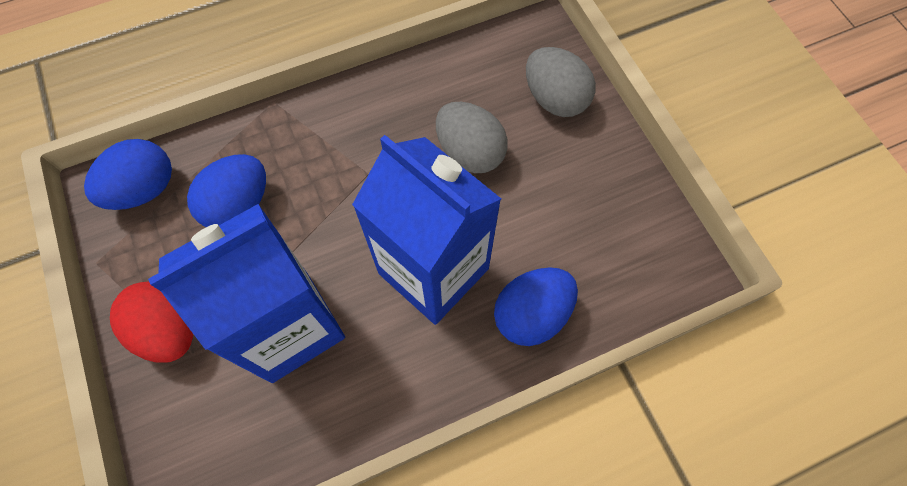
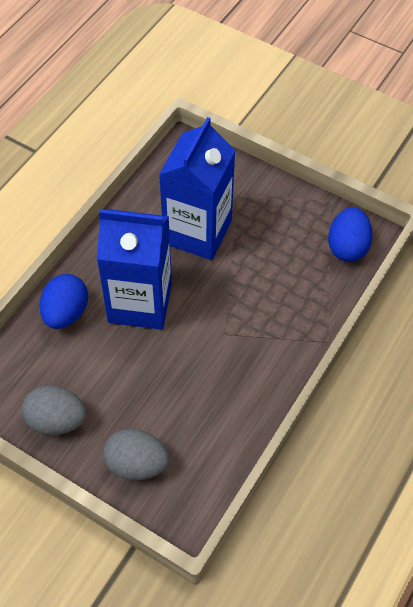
camera: 145 degrees right, 10 degrees down
red egg [110,282,193,363] -> none
blue egg [187,154,266,227] -> none
grey egg [436,102,508,173] -> grey egg moved to [22,385,87,435]

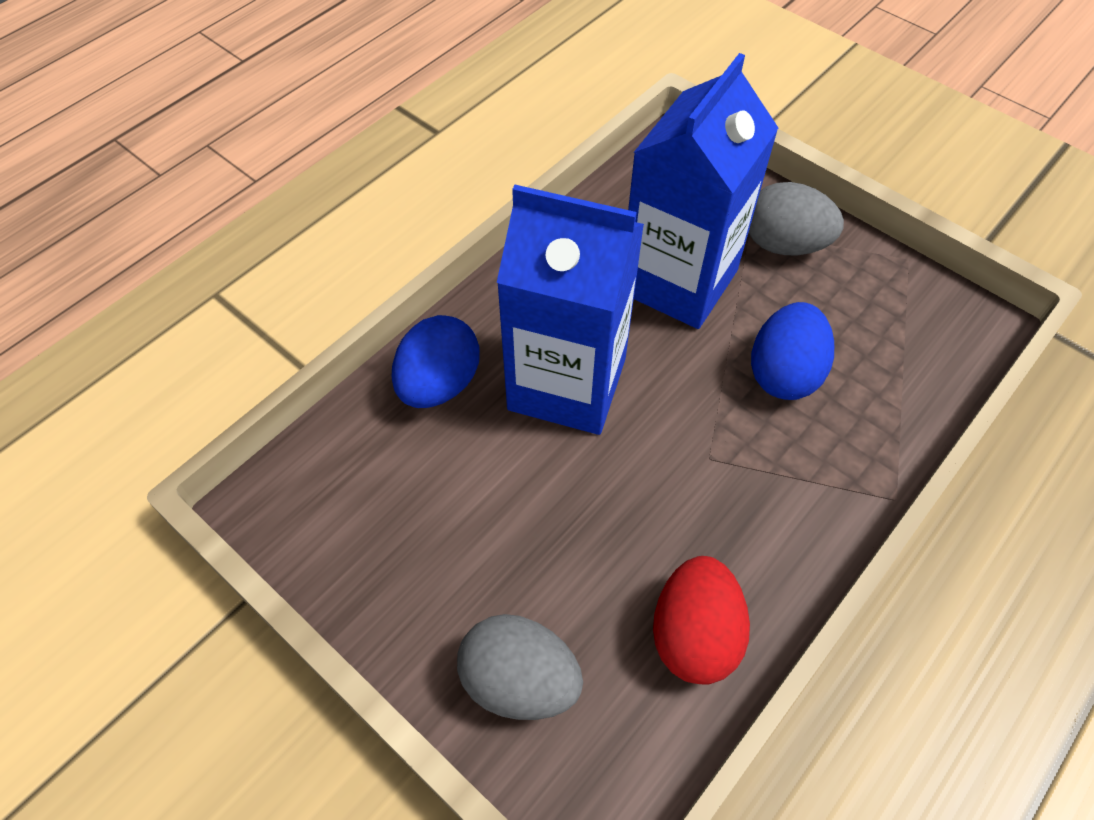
camera: 10 degrees right, 0 degrees up
grey egg [22,385,87,435] -> grey egg moved to [748,182,844,255]
blue egg [328,207,373,262] -> blue egg moved to [751,302,834,400]
none -> red egg [653,556,750,685]

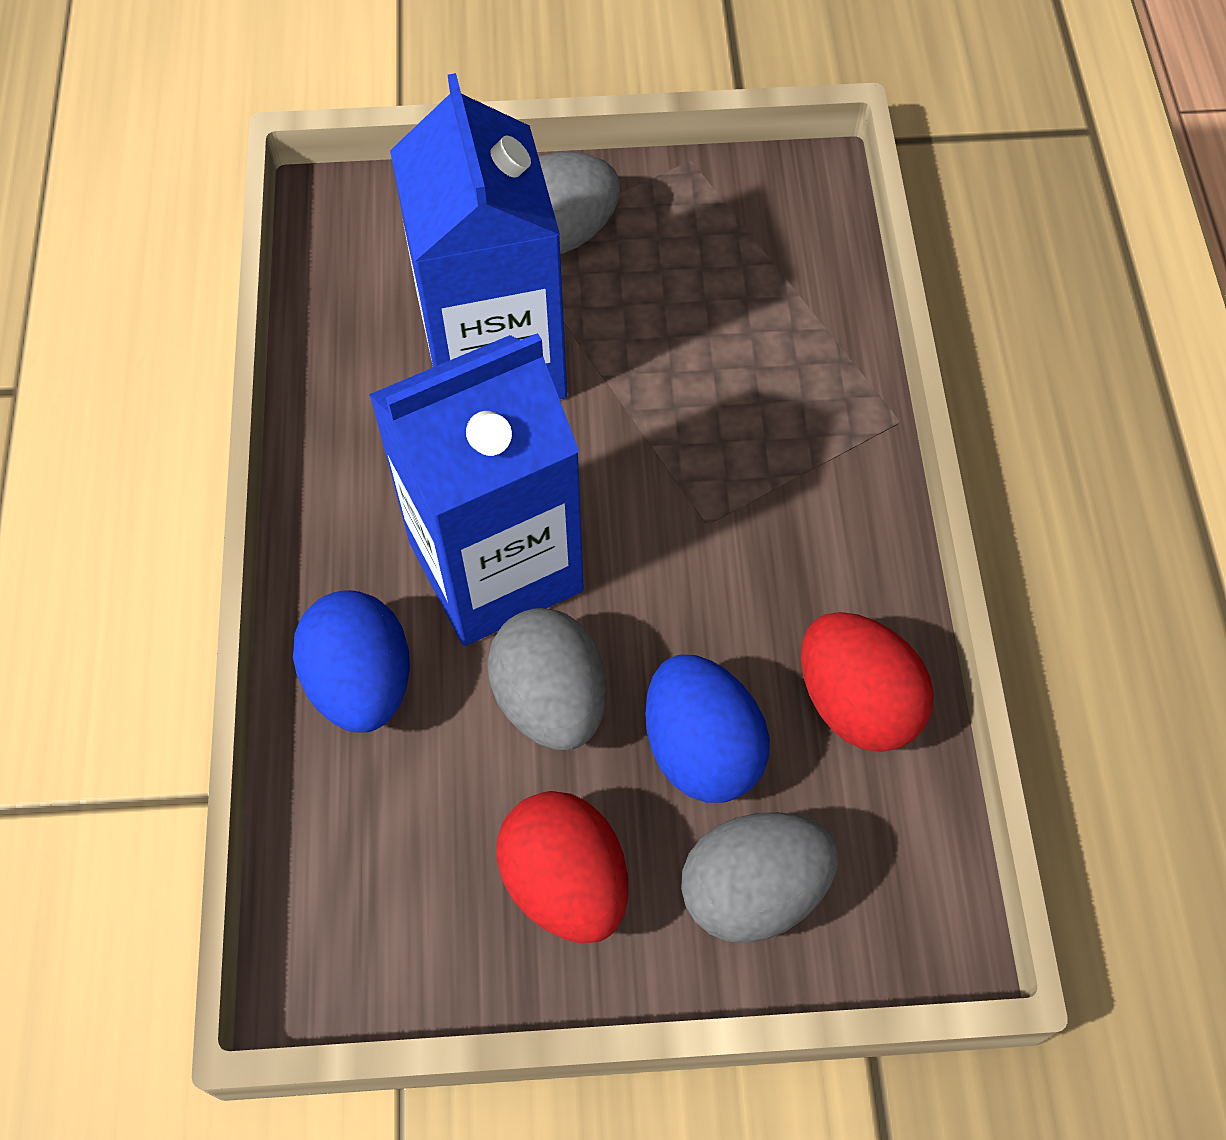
camera: 45 degrees left, 5 degrees up
blue egg [751,302,834,400] -> blue egg moved to [645,655,770,803]
none -> grey egg [487,608,606,750]
none -> red egg [496,791,628,943]

